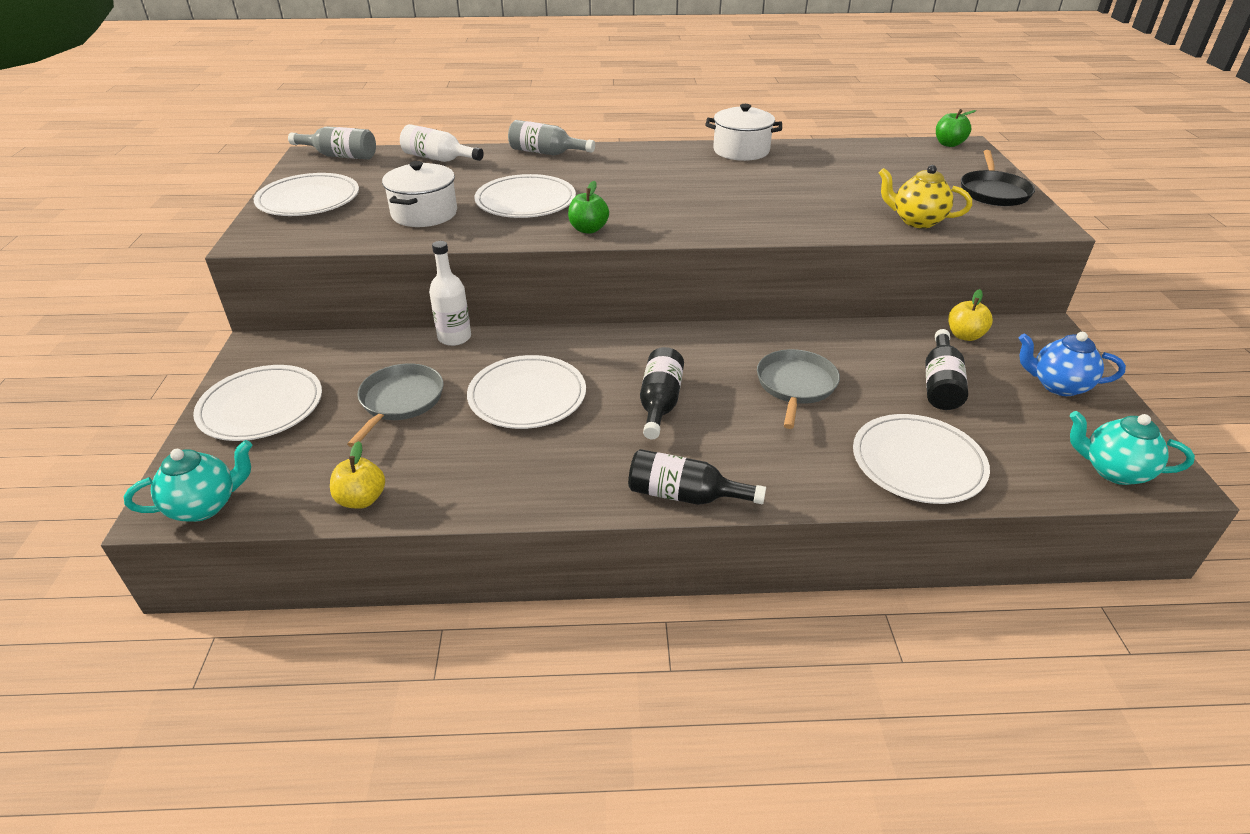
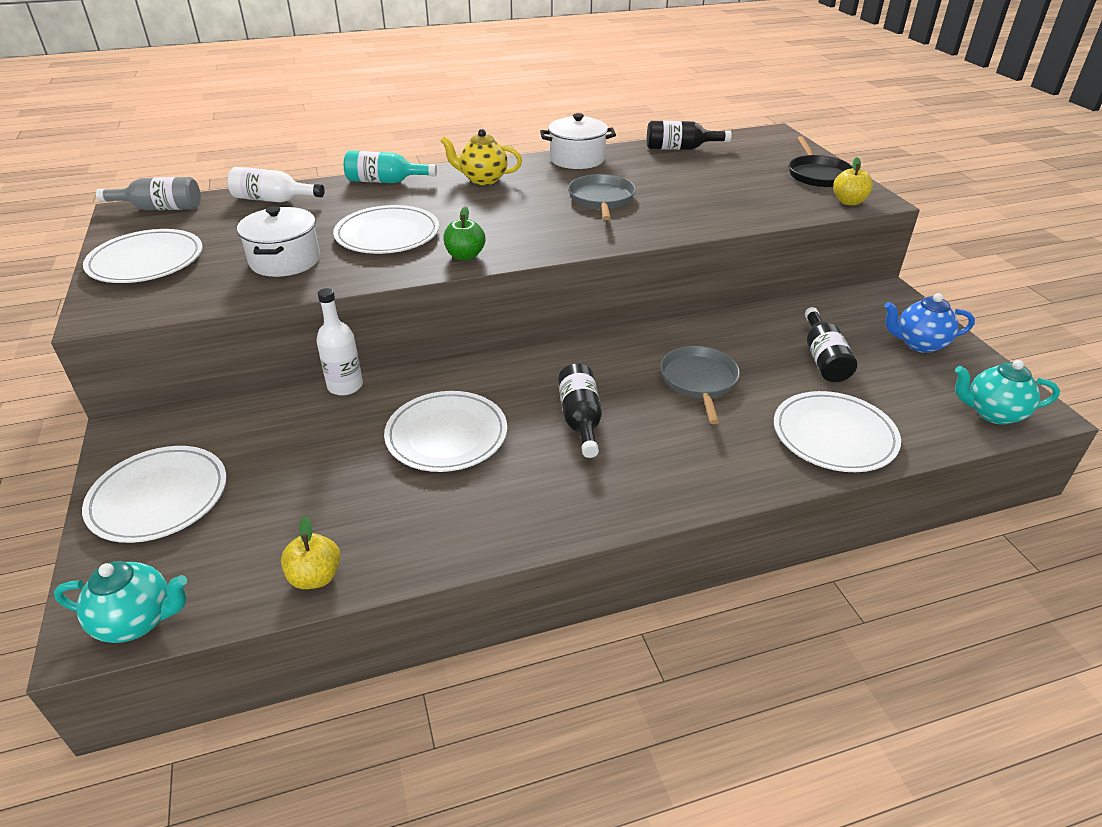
camera: 15 degrees left, 0 degrees up
turquoise teapot [124,440,252,522] -> turquoise teapot turned 45 degrees clockwise [54,561,187,643]
grey pan [347,363,443,447] -> grey pan moved to [568,174,636,220]
grey bottle [508,120,595,155] -> turquoise bottle [344,151,437,183]
black bottle [628,449,766,505] -> black bottle moved to [647,121,732,150]
yellow teapot [879,165,972,228] -> yellow teapot moved to [440,129,522,185]
green apple [936,109,976,147] -> none
yellow apple [948,289,993,341] -> yellow apple moved to [833,157,873,205]

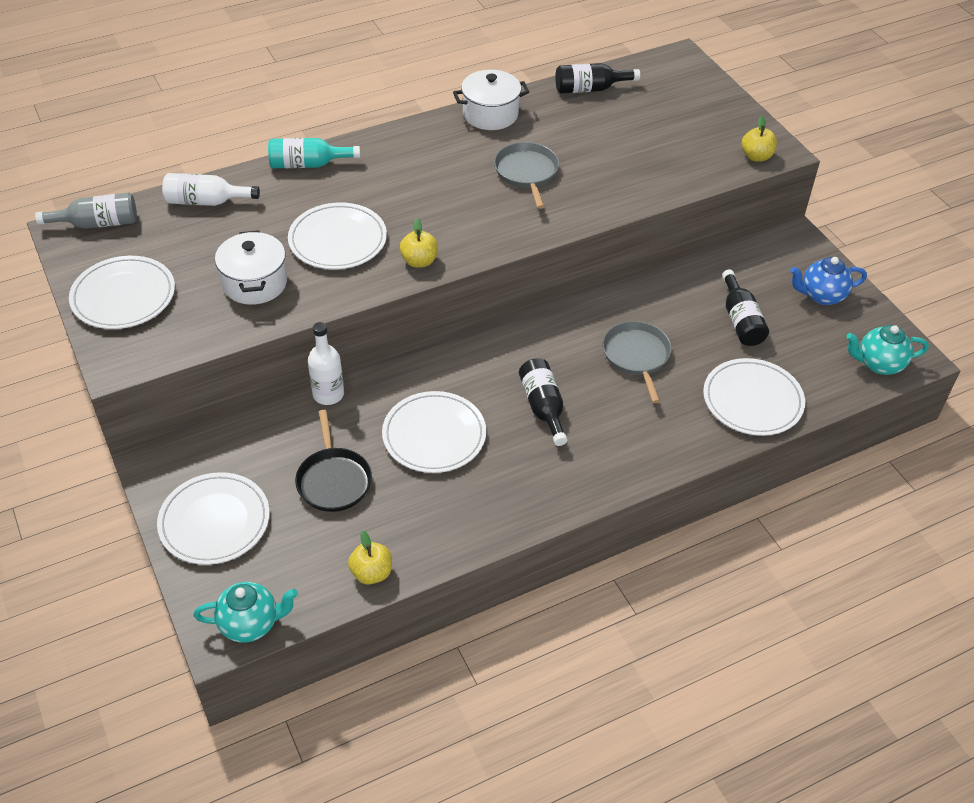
camera: 10 degrees left, 10 degrees up
yellow teapot [440,129,522,185] -> none
green apple [443,206,485,260] -> yellow apple [400,219,438,268]
black pan [789,136,853,187] -> black pan moved to [295,410,372,512]

